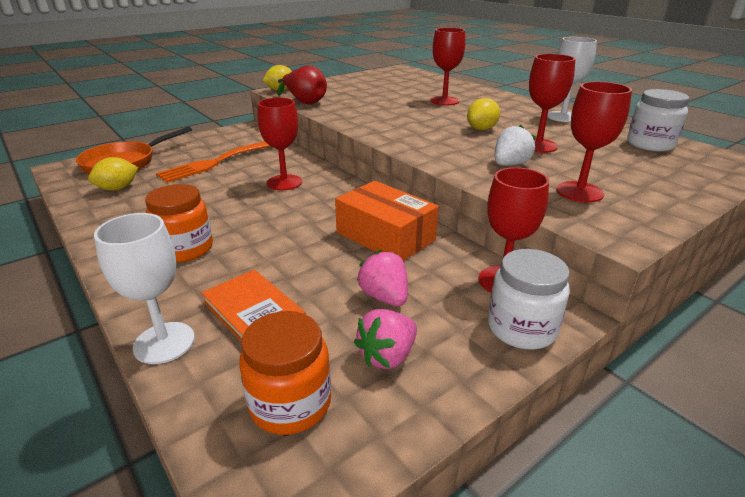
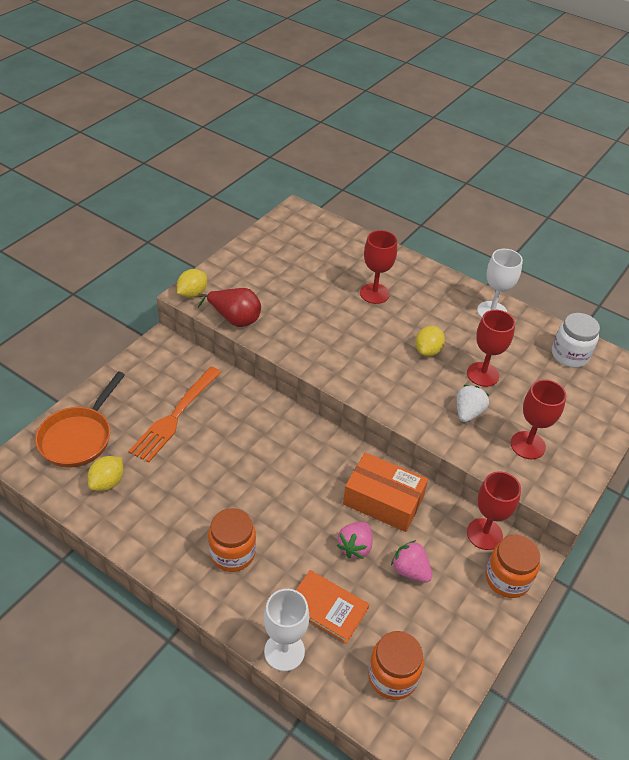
camera: 20 degrees left, 15 degrees up
red goblet [258,98,302,190] -> none
pink strawberry [354,309,417,369] -> pink strawberry moved to [336,522,373,559]
white jar [488,249,570,349] -> orange jar [486,534,540,598]

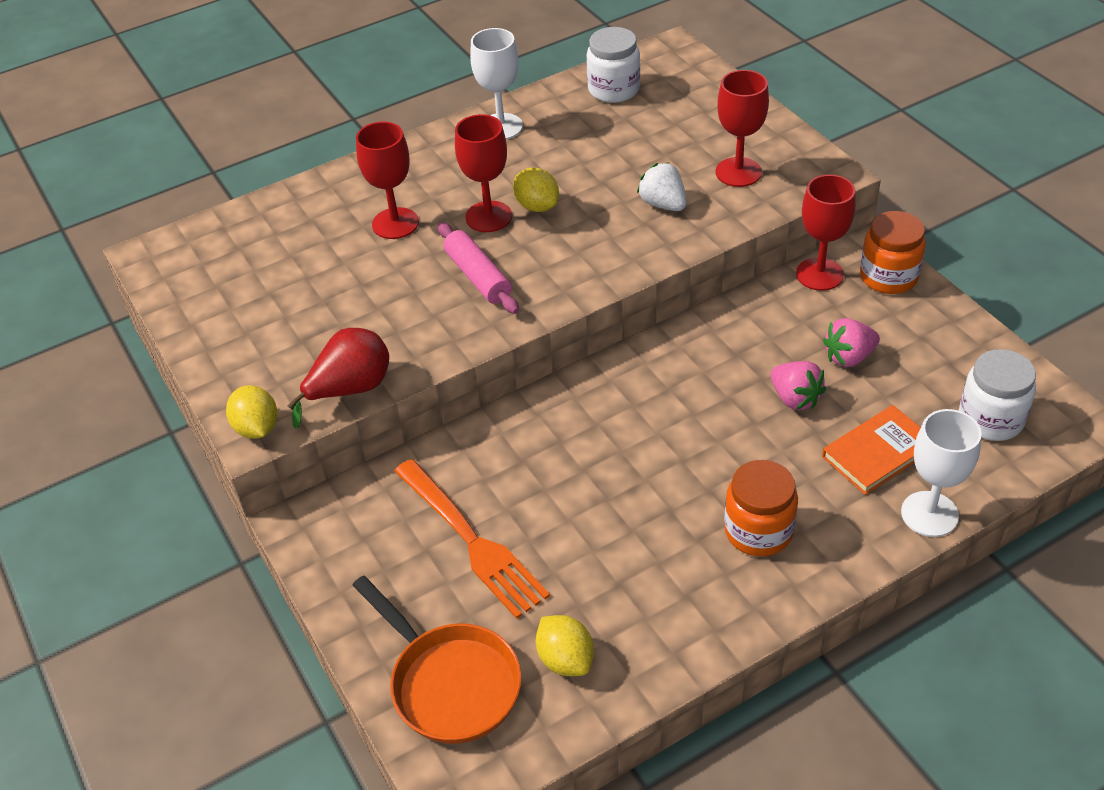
camera: 60 degrees left, 0 degrees up
orange box [343,452,428,532] -> none
orange jar [368,631,424,700] -> white jar [959,349,1036,441]
red goblet [467,310,515,387] -> red goblet moved to [455,114,512,232]
none -> pink rolling pin [438,222,519,314]

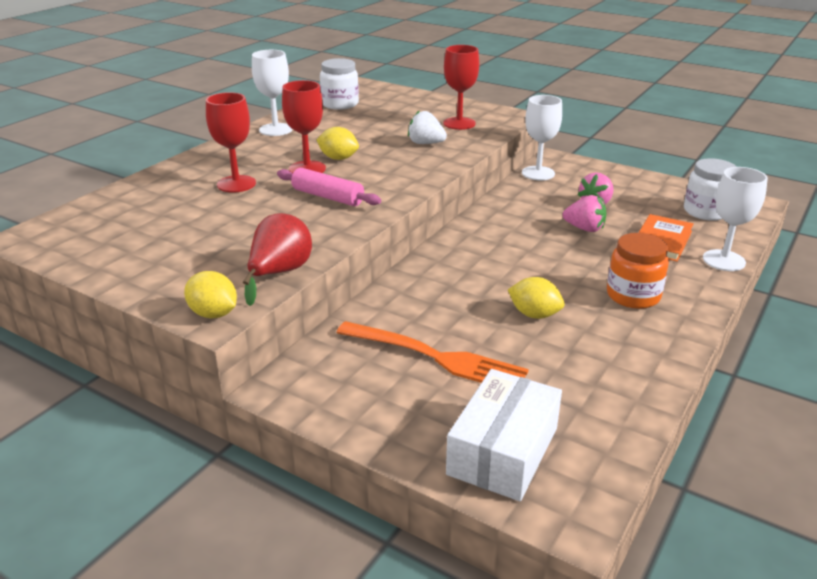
camera: 30 degrees left, 15 degrees down
orange pan [352,576,522,744] -> white box [446,369,562,501]
yellow lemon [536,615,594,676] -> yellow lemon moved to [508,277,565,319]
red goblet [796,174,856,291] -> white goblet [522,95,562,180]
orange jar [860,211,926,294] -> none

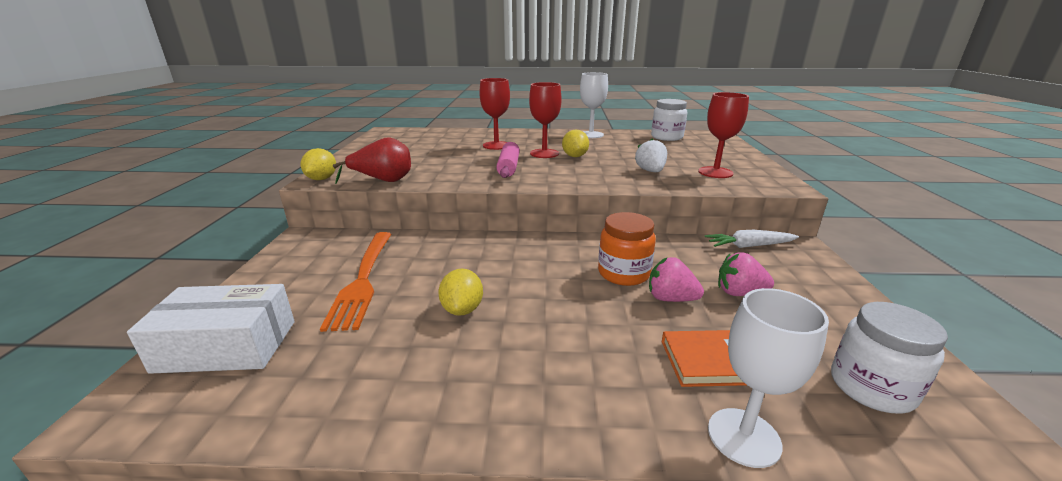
camera: 60 degrees right, 5 degrees down
white goblet [522,95,562,180] -> white carrot [705,230,799,248]
pink strawberry [563,195,606,232] -> pink strawberry turned 120 degrees clockwise [649,257,704,302]
orange jar [607,233,669,309] -> orange jar moved to [598,212,656,286]

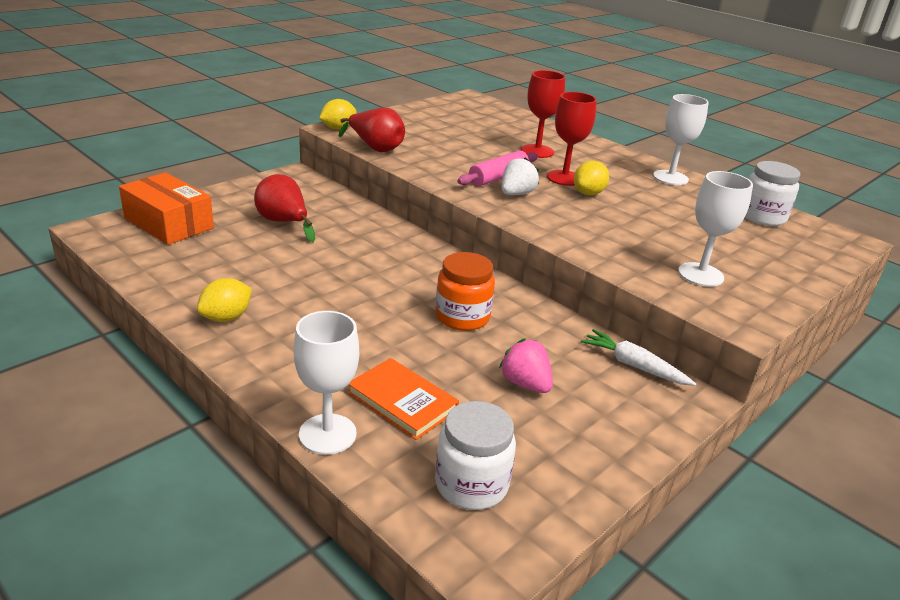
camera: 40 degrees right, 5 degrees up
white box [127,284,295,374] -> orange box [119,172,214,245]
orange fork [320,232,391,332] -> red pear [254,174,315,242]
yellow lemon [438,268,483,316] -> yellow lemon moved to [197,278,252,322]
white strawberry [635,138,667,172] -> white strawberry moved to [502,157,539,195]
pink strawberry [649,257,704,302] -> none
red goblet [698,92,749,178] -> white goblet [678,171,753,287]

